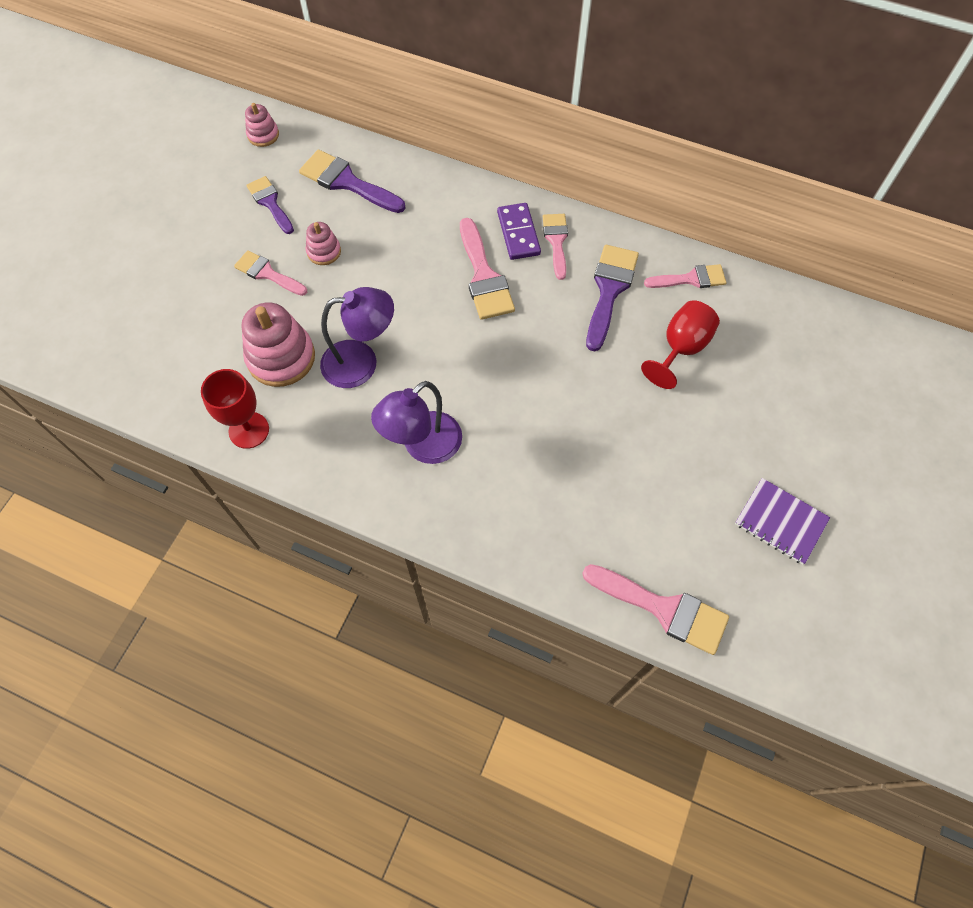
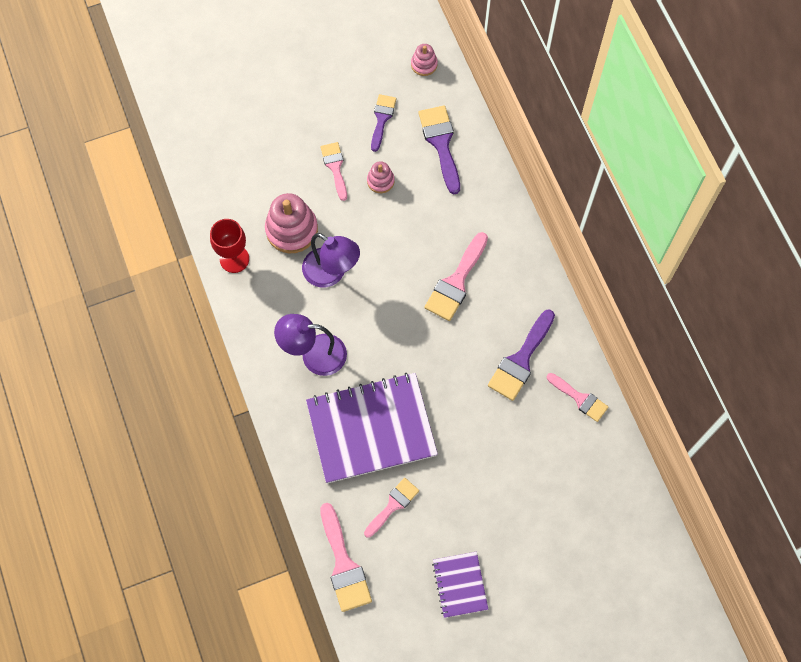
camera: 45 degrees right, 5 degrees up
purple domino [497,203,541,260] -> none
pink brush [543,214,568,280] -> pink brush moved to [364,478,419,538]
purple brush [586,245,639,352] -> purple brush turned 150 degrees clockwise [488,309,555,401]
red goblet [641,300,720,389] -> none
none -> purple notebook [306,373,438,483]

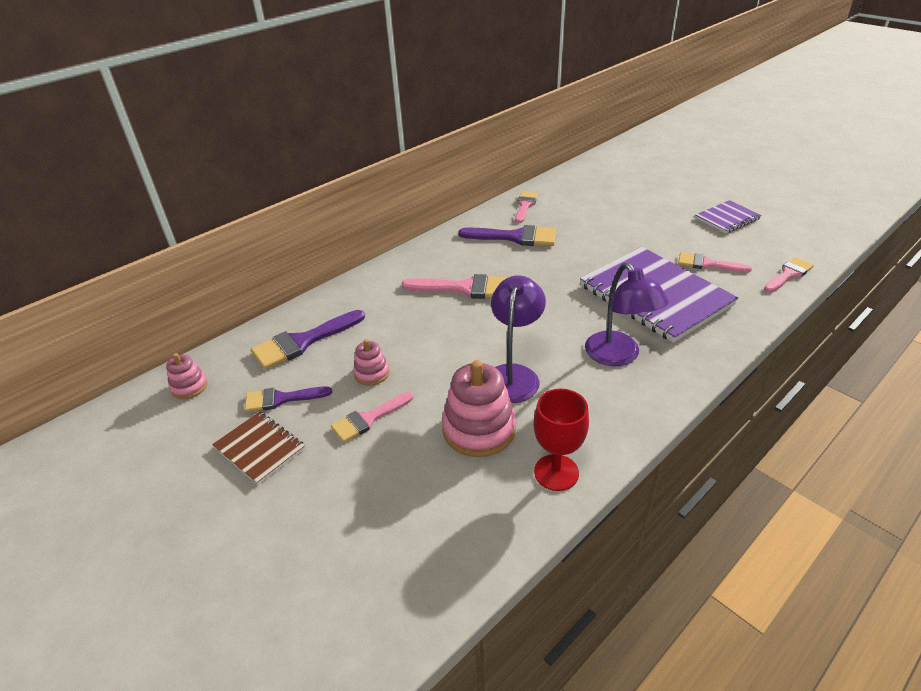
camera: 110 degrees left, 30 degrees down
pink brush [320,503,372,612] -> pink brush [764,257,814,293], size x0.65
none -> brown notebook [212,411,305,485]

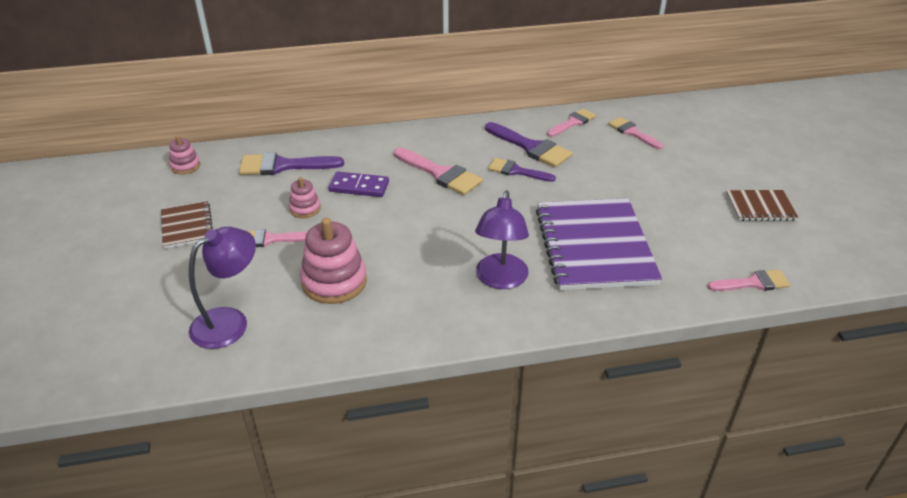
camera: 30 degrees right, 0 degrees up
purple brush [245,386,332,412] -> purple brush moved to [488,158,556,182]
purple lamp [491,275,546,403] -> purple lamp moved to [189,227,256,349]
red goblet [534,389,589,491] -> none
pink brush [678,252,752,273] -> pink brush moved to [608,117,663,149]
purple notebook [695,200,762,233] -> brown notebook [726,190,798,221]
none -> purple domino [328,171,389,197]

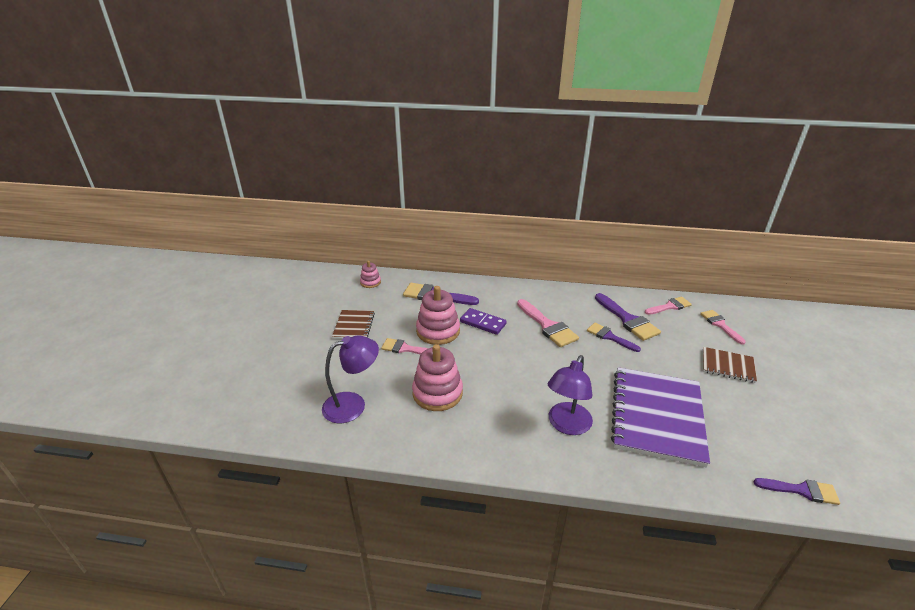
camera: 20 degrees right, 5 degrees down
pink stacking toy [289,177,321,218] -> pink stacking toy [416,286,460,345], size x1.87
pink brush [707,270,790,291] -> purple brush [754,478,840,505]
brown notebook [726,190,798,221] -> brown notebook moved to [703,347,757,383]

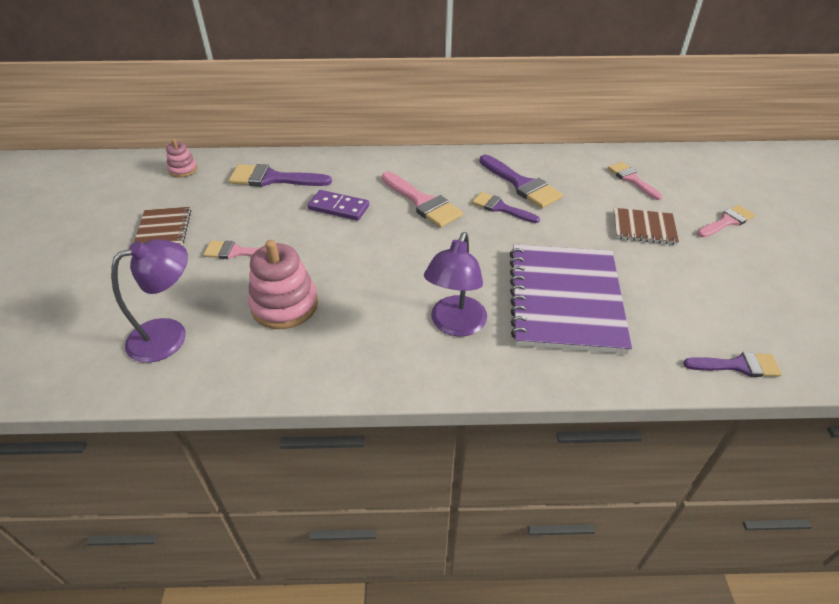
camera: 10 degrees left, 10 degrees up
pink stacking toy [416,286,460,345] -> none
pink brush [645,297,692,315] -> pink brush moved to [697,205,755,238]

